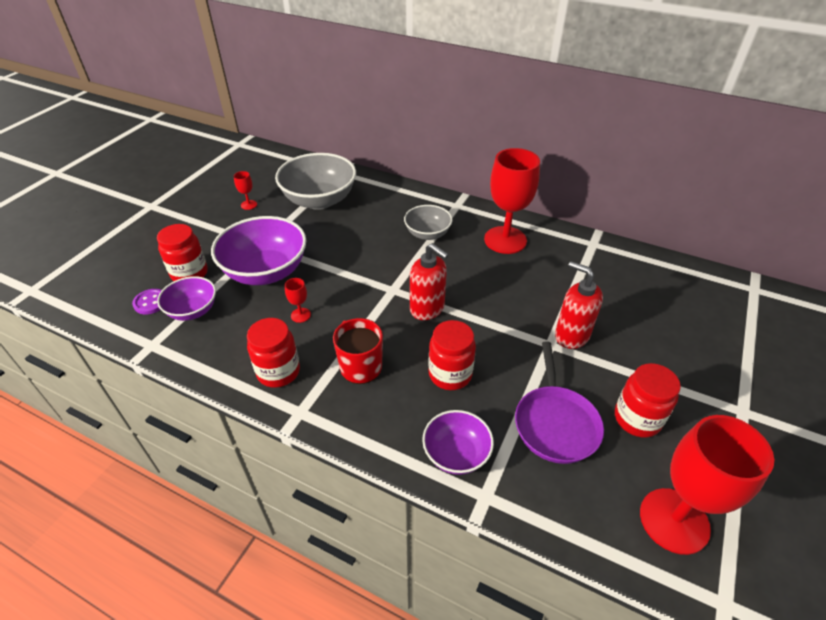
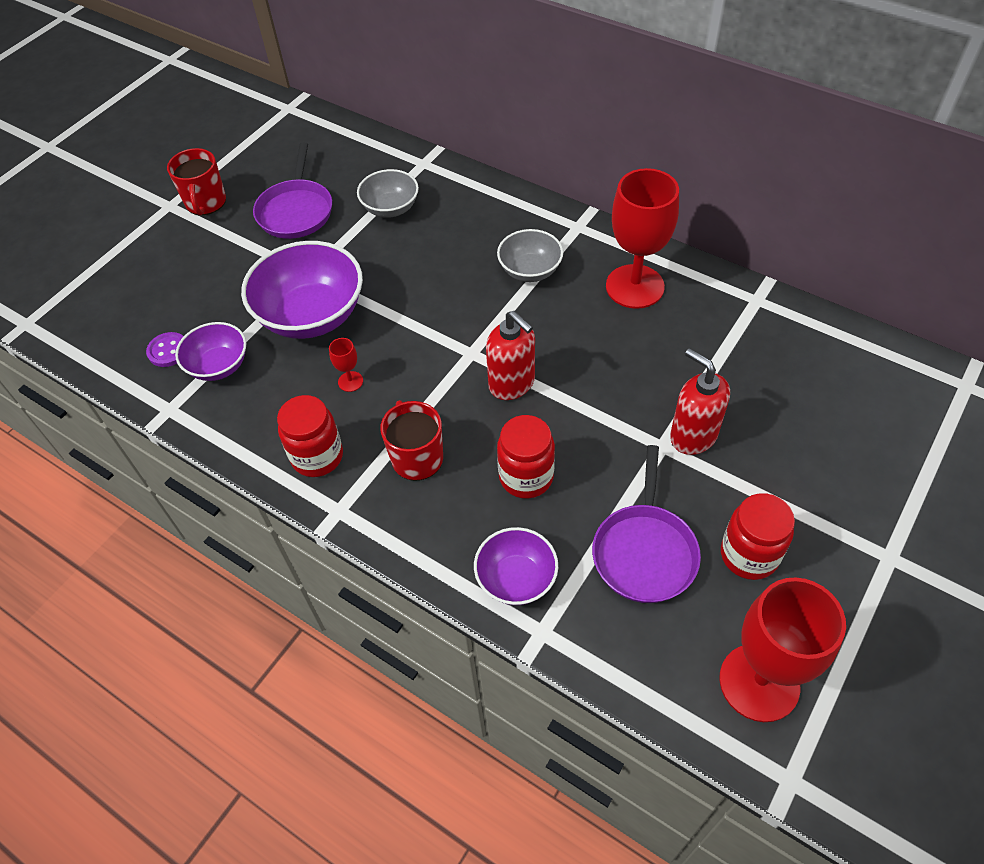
camera: 10 degrees right, 10 degrees up
red jar [157,224,208,281] -> none
red goblet [234,171,257,210] -> purple pan [253,142,332,239]
grey bowl [275,153,356,210] -> grey bowl [357,169,419,218], size x0.57
none -> red mug [167,148,226,216]

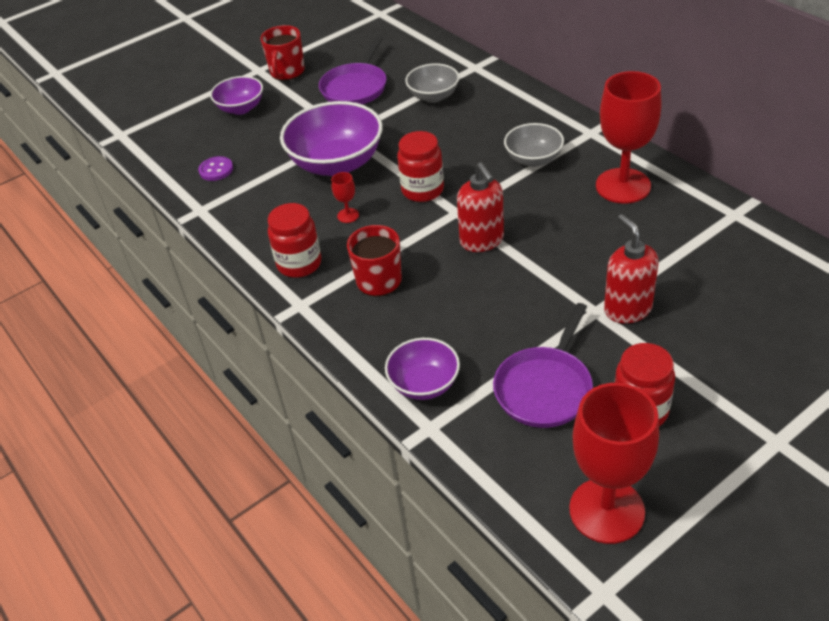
camera: 20 degrees right, 10 degrees down
purple bowl [175,322,246,381] -> purple bowl moved to [210,76,263,115]
red jar [497,415,555,499] -> red jar moved to [397,131,444,202]

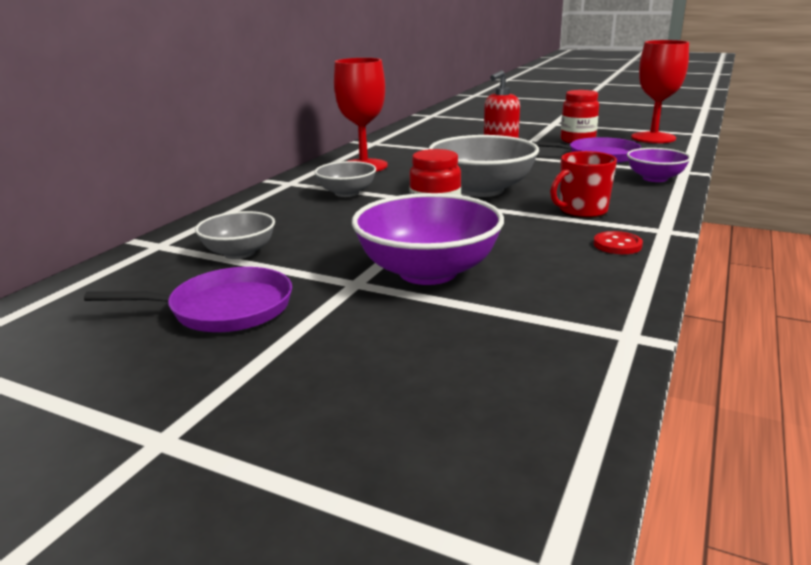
camera: 120 degrees left, 20 degrees down
purple button [198,156,233,181] -> none
purple bowl [210,76,263,115] -> none
red mug [260,25,305,80] -> none
red jar [268,203,322,278] -> red button [594,231,643,254]
red goblet [331,172,359,223] -> none
red soap dispenser [457,162,504,252] -> grey bowl [428,135,539,197]

